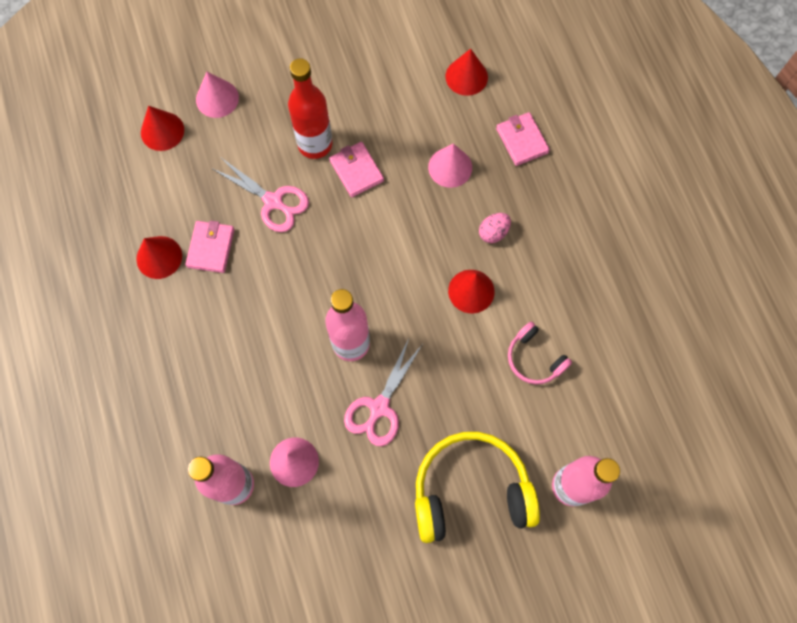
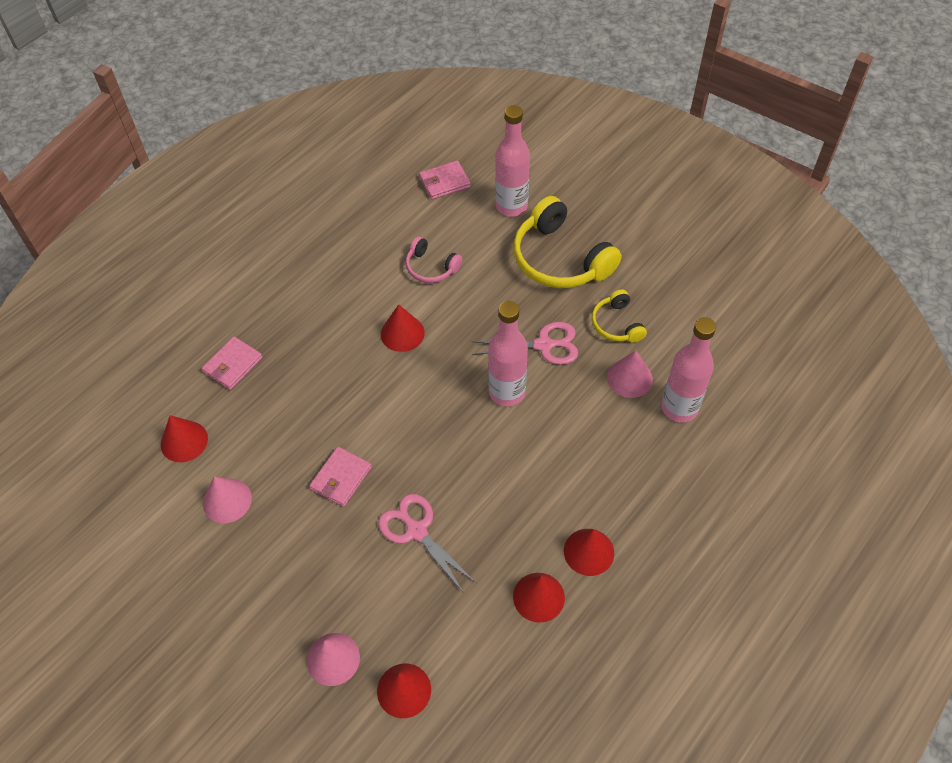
camera: 120 degrees left, 15 degrees down
pink wallet [185,221,235,273] -> pink wallet moved to [419,160,471,200]
pink scissors [213,158,309,232] -> pink scissors turned 45 degrees counterclockwise [378,494,476,592]
red bottle [288,58,332,159] -> none
pink cone [428,144,472,188] -> pink cone moved to [203,476,252,523]
pink egg [479,213,511,243] -> none
pink headphones [508,322,572,384] -> pink headphones turned 105 degrees clockwise [406,237,462,283]
none -> red cone [564,529,614,576]
none -> yellow headphones [592,290,647,343]

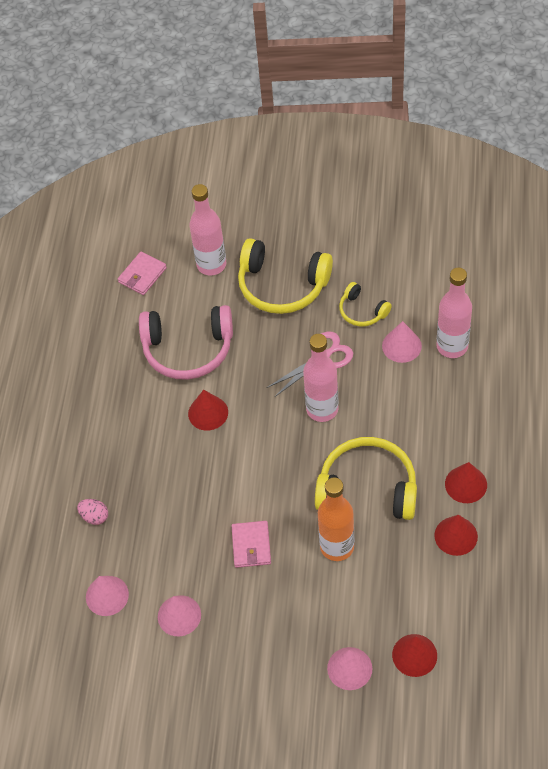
camera: 30 degrees left, 0 degrees up
red cone [161,415,208,462] -> pink cone [86,576,129,616]
pink wallet [202,336,262,390] -> pink egg [77,499,108,525]
pink scissors [378,494,476,592] -> orange bottle [318,477,355,561]
pink headphones [406,237,462,283] -> pink headphones [139,305,233,380], size x1.90
none -> yellow headphones [315,437,417,520]

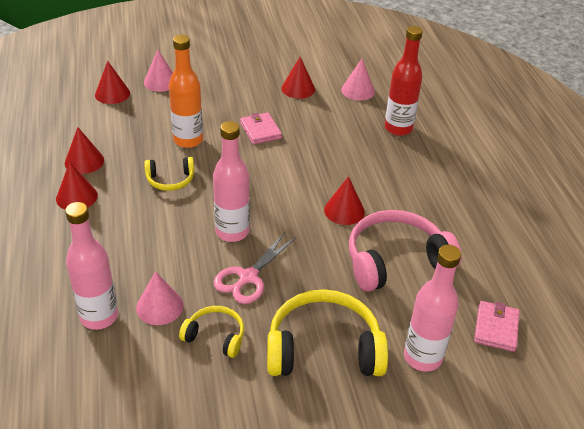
camera: 155 degrees right, 15 degrees down
pink egg [77,499,108,525] -> red bottle [385,26,423,136]
pink cone [158,595,201,636] -> red cone [282,57,315,99]
yellow headphones [315,437,417,520] -> yellow headphones [144,157,194,191], size x0.53

